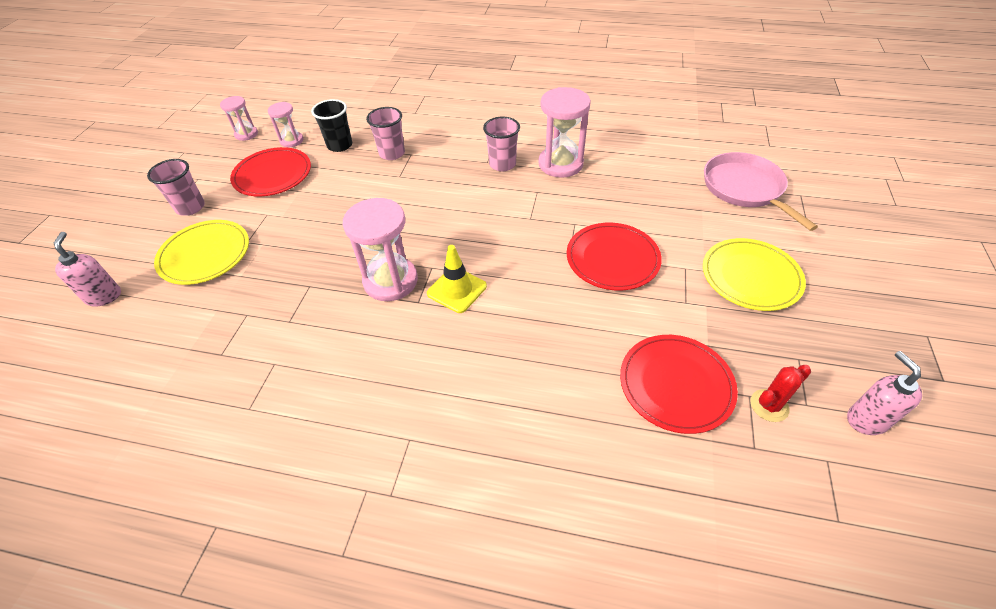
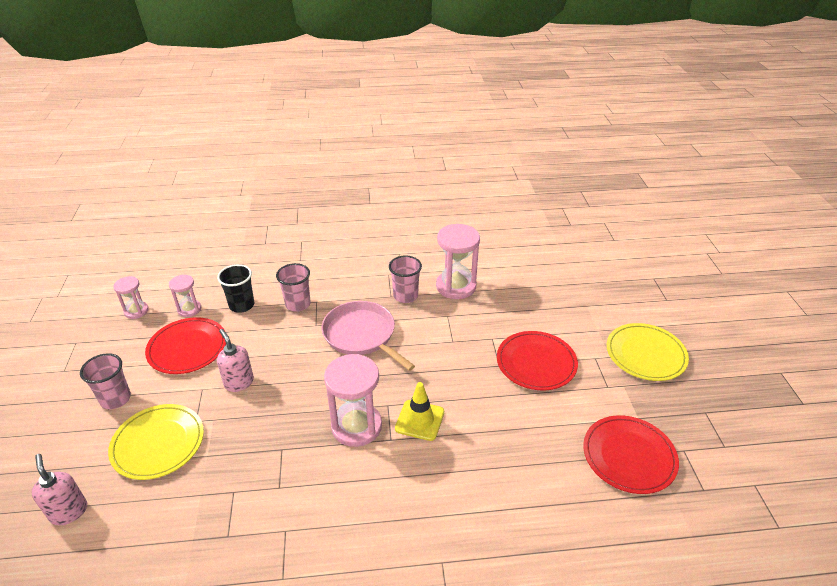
camera: 20 degrees left, 10 degrees down
pink pan [704,152,818,231] -> pink pan moved to [322,301,415,371]
red cactus [750,365,811,422] -> none
pink soap dispenser [847,351,922,435] -> pink soap dispenser moved to [217,329,254,392]

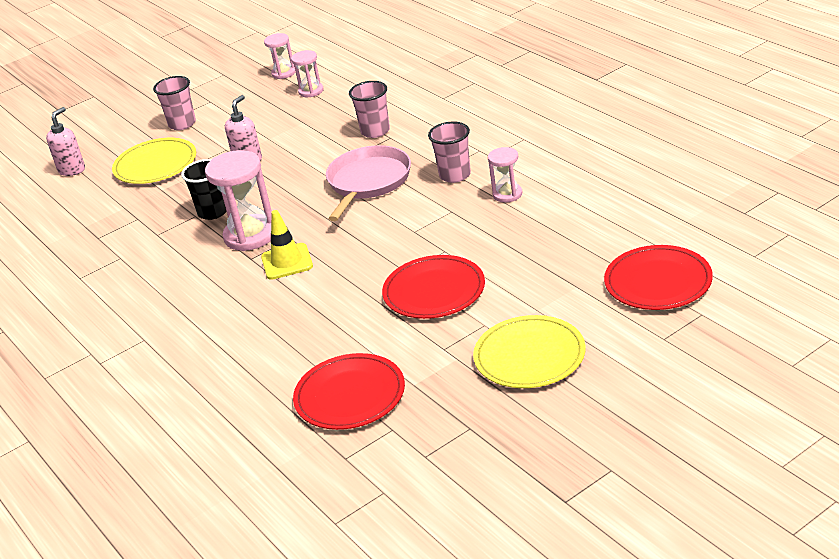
camera: 65 degrees right, 5 degrees down
red plate [145,317,226,374] -> red plate moved to [604,245,713,310]
black cup [217,264,254,313] -> black cup moved to [181,159,227,220]
pink hourglass [436,224,480,299] -> pink hourglass [488,147,522,203], size x0.55

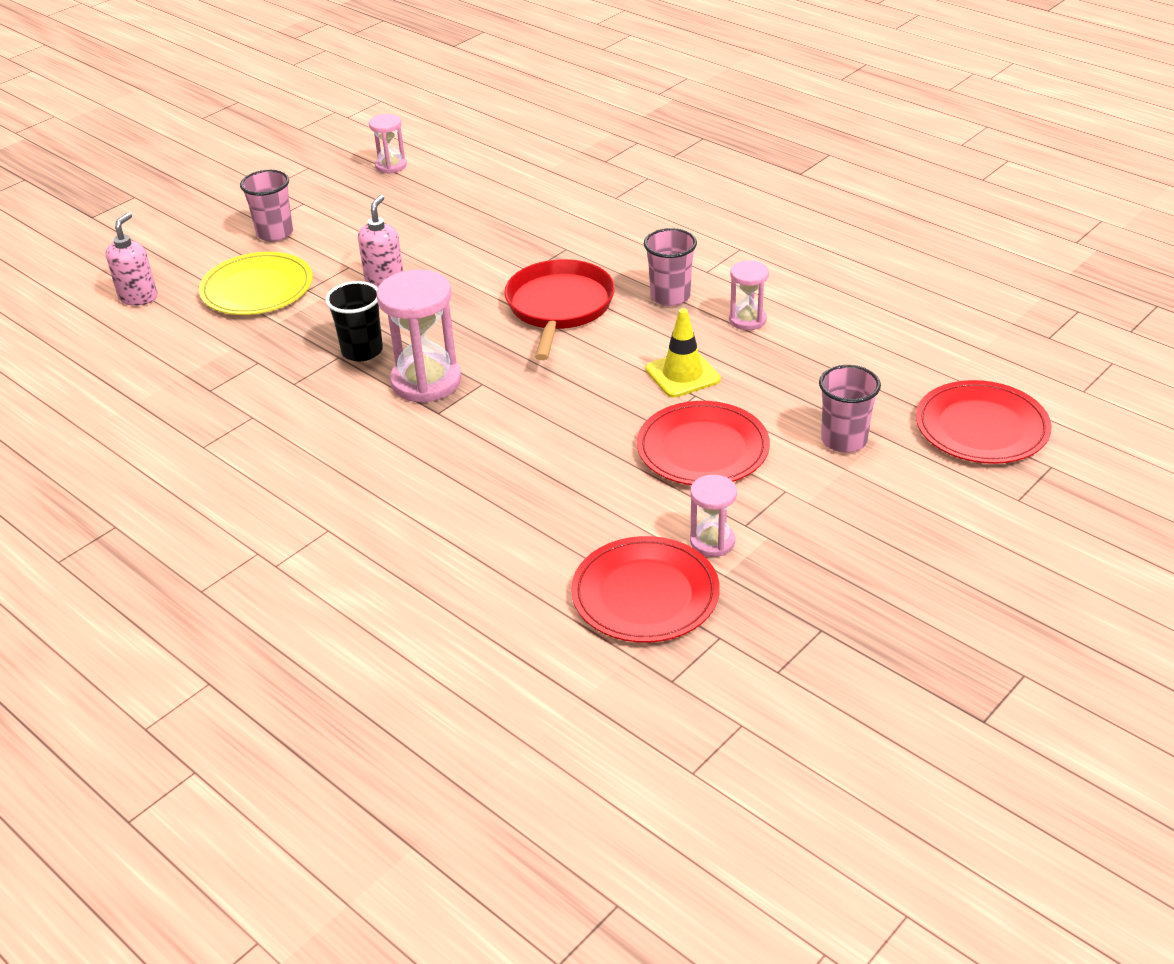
camera: 15 degrees left, 5 degrees up
yellow traffic cone [261,210,313,280] -> yellow traffic cone moved to [645,308,721,398]
pink hourglass [291,50,324,97] -> pink hourglass moved to [690,475,737,557]
pink pan [326,145,411,221] -> red pan [504,259,615,360]
pink cup [349,81,390,138] -> pink cup moved to [819,365,881,453]
yellow plate [473,315,586,388] -> none

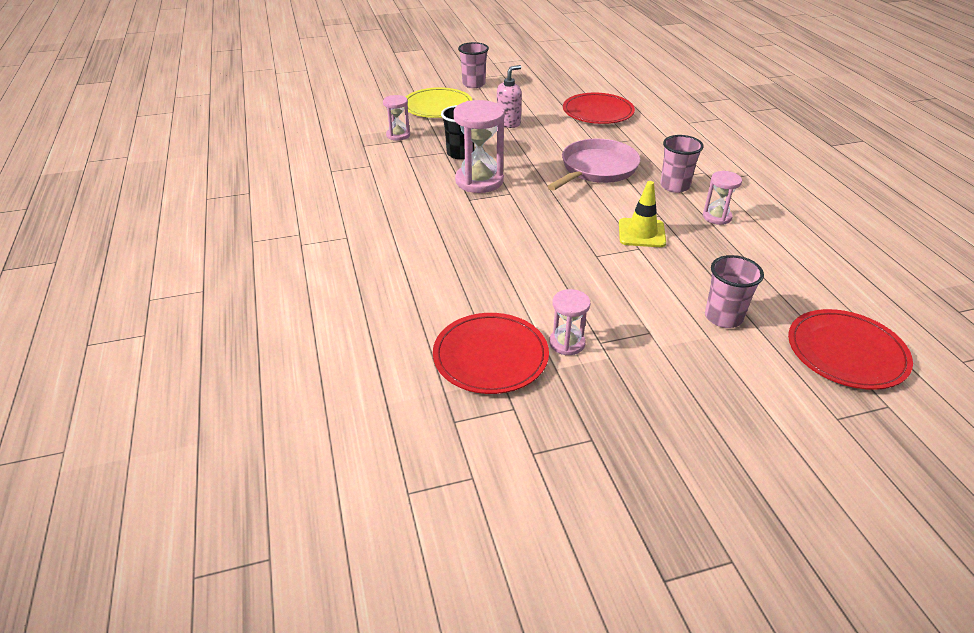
camera: 30 degrees right, 0 degrees up
pink soap dispenser [106,212,158,306] -> none
pink hourglass [369,114,407,174] -> pink hourglass moved to [383,95,410,141]
red pan [504,259,615,360] -> pink pan [547,139,641,191]
red plate [637,401,770,485] -> red plate moved to [563,93,635,124]

